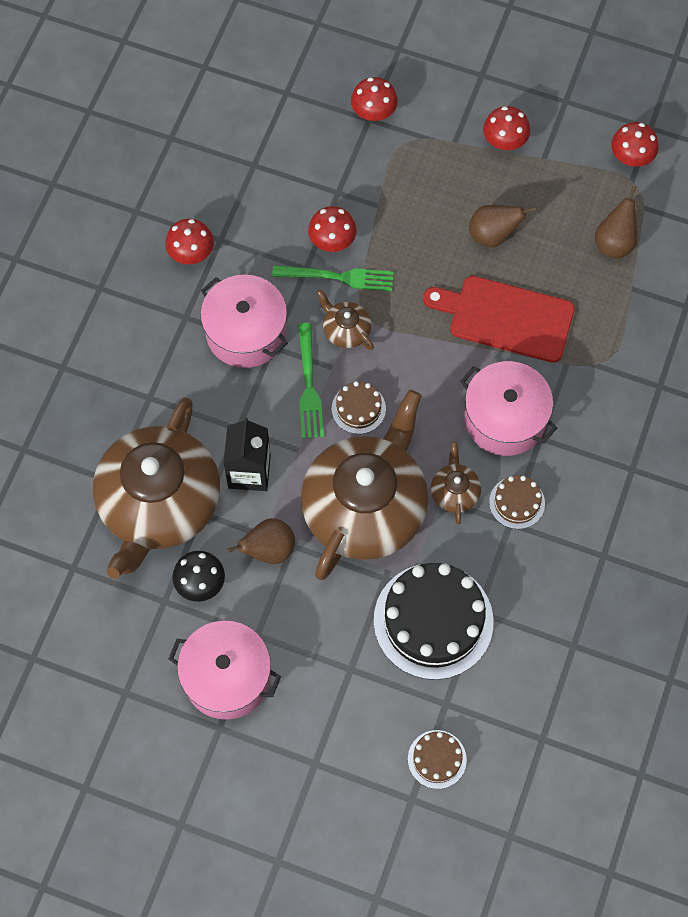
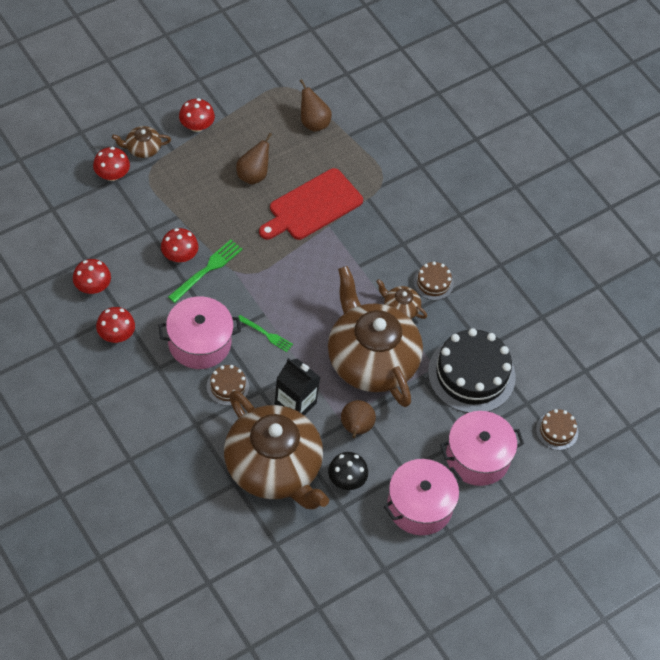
camera: 60 degrees left, 10 degrees down
green fork [298,323,324,439] -> green fork [238,315,293,352], size x0.65
brown teapot [317,289,374,350] -> brown teapot moved to [112,126,171,158]
brown cake [332,381,386,434] -> brown cake moved to [207,365,249,406]
pink pot [460,361,557,456] -> pink pot moved to [440,411,524,486]
red mushroom [611,122,659,167] -> red mushroom moved to [73,259,111,294]

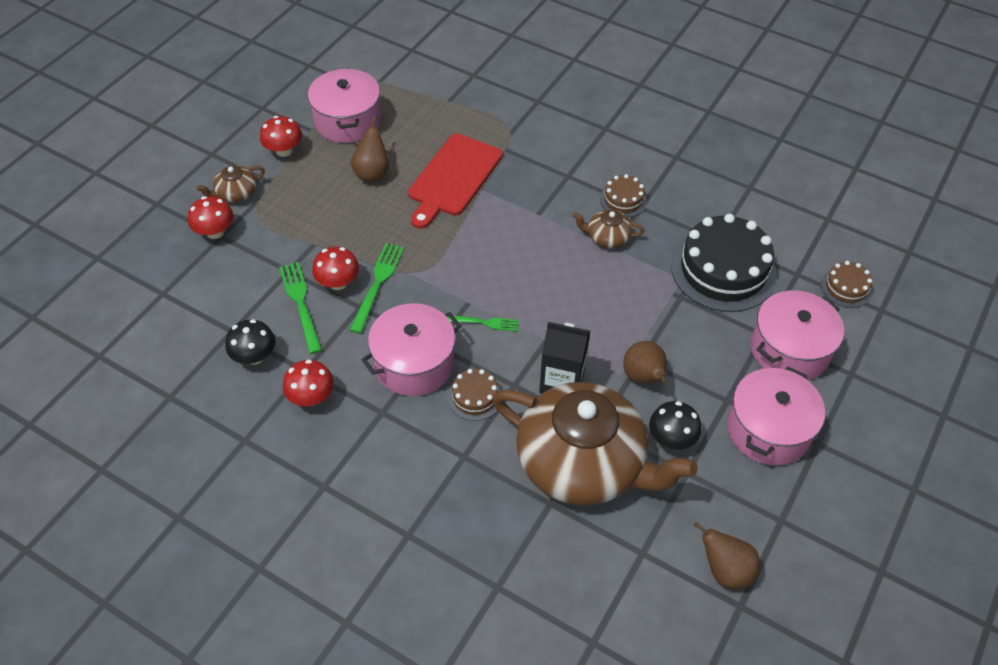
camera: 20 degrees left, 5 degrees down
red mushroom [73,259,111,294] -> black mushroom [225,319,275,365]
brown pear [300,79,332,132] -> brown pear moved to [693,522,760,589]
brown teapot [328,266,423,407] -> none
none -> green fork [279,262,322,354]
none -> pink pot [308,68,381,143]

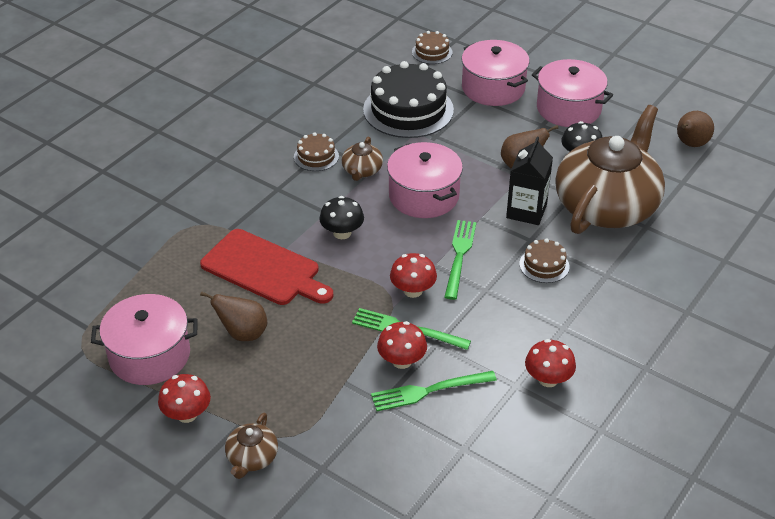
camera: 85 degrees left, 10 degrees down
red mushroom [188,196,234,239] -> red mushroom moved to [390,253,437,298]
brown teapot [196,165,265,202] -> brown teapot turned 45 degrees clockwise [225,413,278,479]
black mushroom [225,319,275,365] -> black mushroom moved to [319,196,364,239]
pink pot [361,303,461,396] -> pink pot moved to [387,142,463,218]
green fork [447,316,519,332] -> green fork [445,220,476,300], size x1.53

